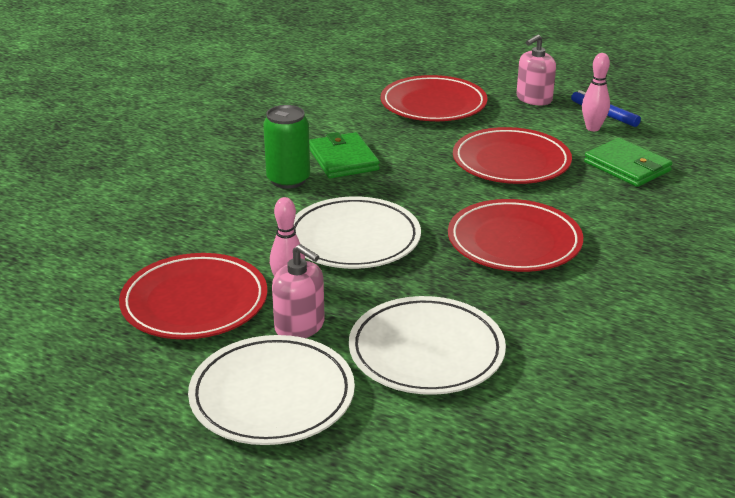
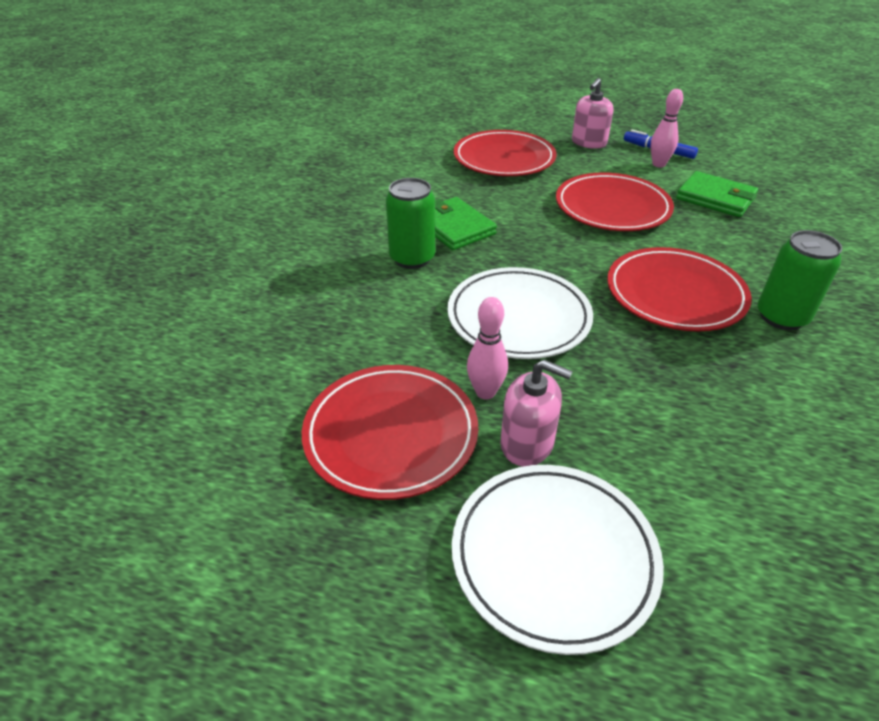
camera: 15 degrees left, 10 degrees up
white plate [349,296,506,395] -> none
none -> green can [757,230,842,330]

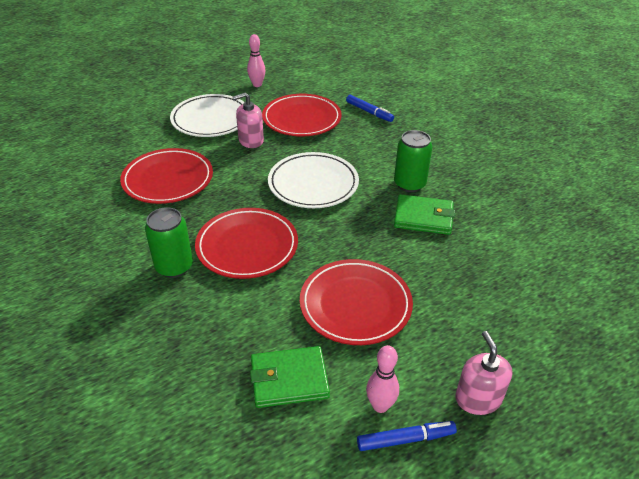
camera: 135 degrees right, 0 degrees up
red plate [454,130,557,176] -> red plate moved to [120,148,213,204]
pink bowling pin [467,297,508,400] -> pink bowling pin moved to [247,34,266,87]
none -> blue marker [346,95,394,122]

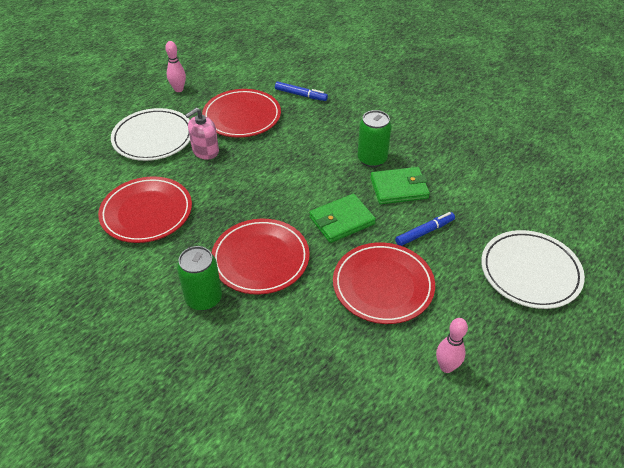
camera: 20 degrees left, 5 degrees up
green wallet [250,346,330,408] -> green wallet moved to [309,194,376,243]
white plate [268,152,359,208] -> white plate moved to [481,230,585,309]
blue marker [357,421,457,451] -> blue marker moved to [395,212,455,246]
pink soap dispenser [455,331,512,415] -> none

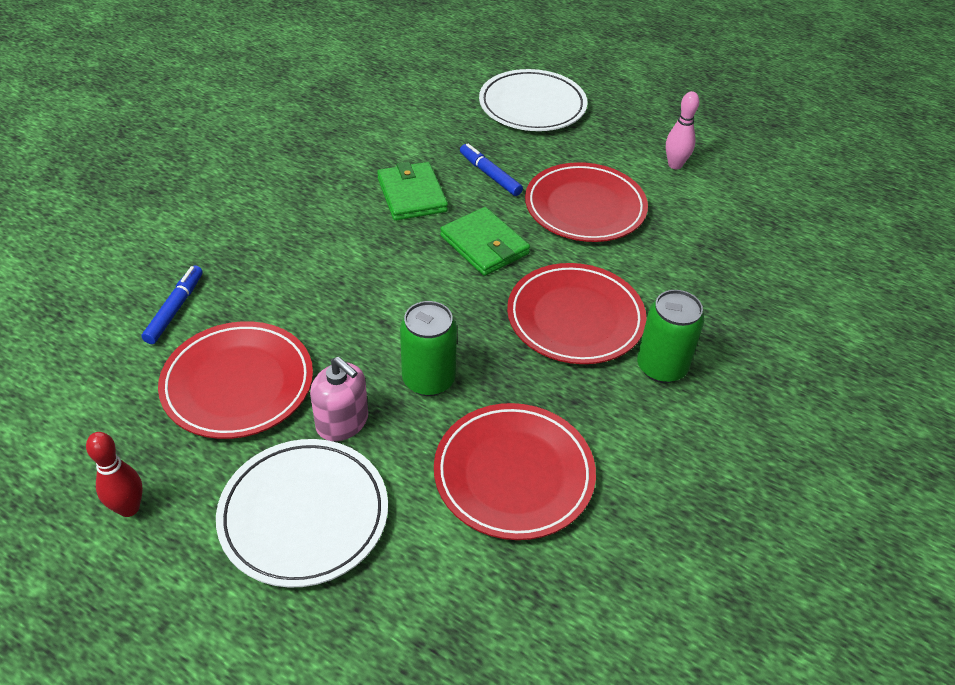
camera: 100 degrees left, 0 degrees up
pink bowling pin [165,41,186,92] -> red bowling pin [86,432,143,517]
green can [357,110,391,167] -> green can moved to [400,301,457,396]

